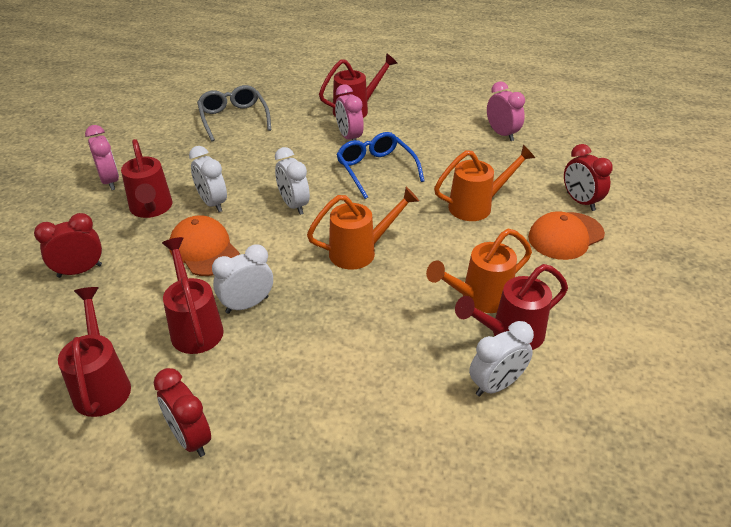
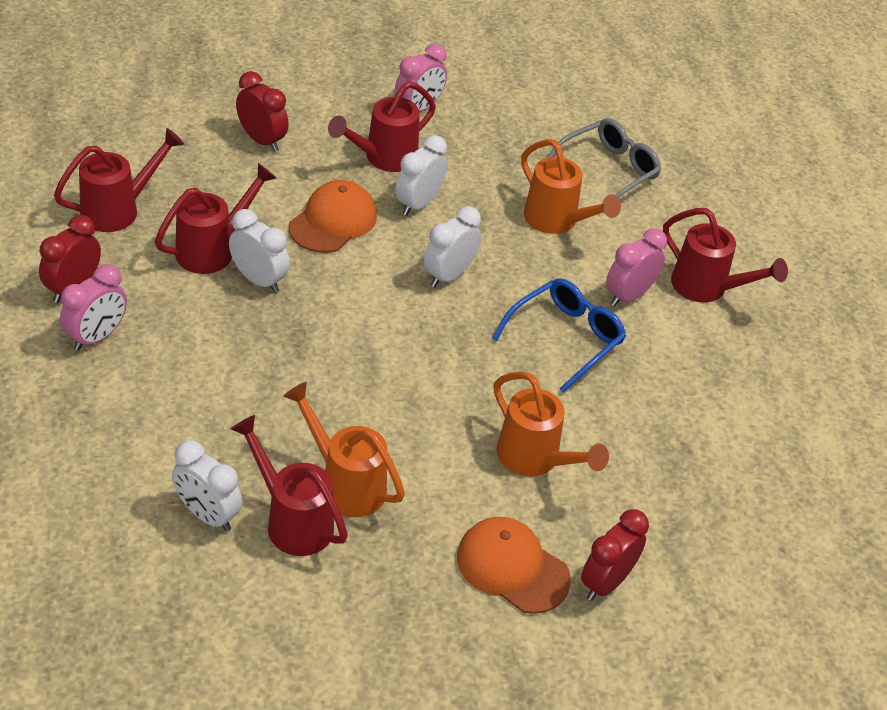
camera: 65 degrees right, 5 degrees up
orange watering can [307,187,419,269] -> orange watering can moved to [521,139,621,234]
pink clock [487,81,525,141] -> pink clock moved to [60,264,127,351]

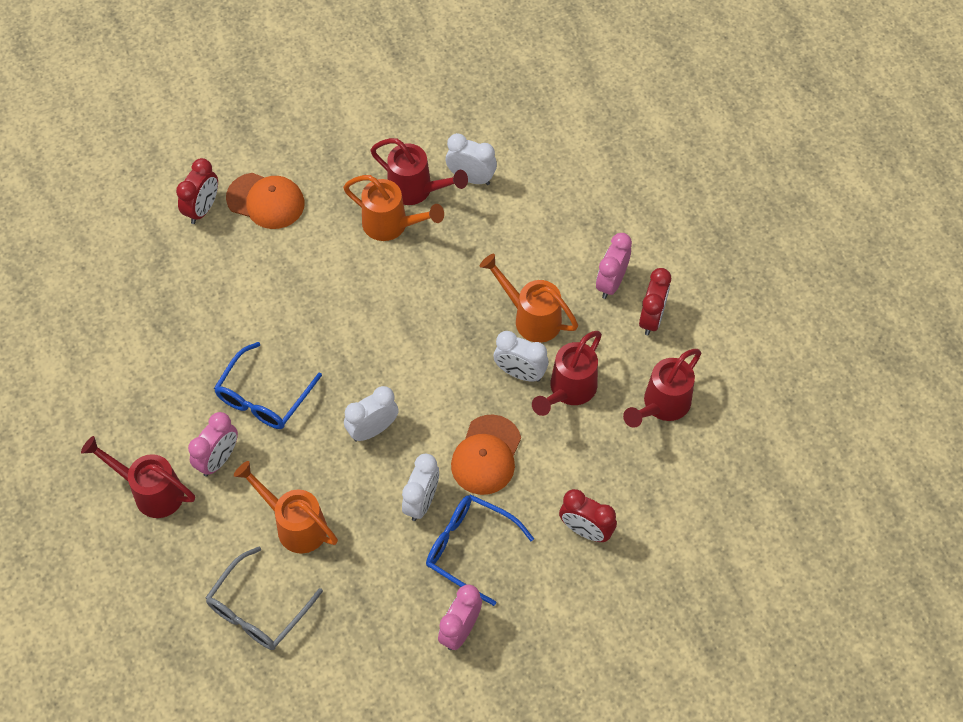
camera: 170 degrees right, 15 degrees up
red watering can [328,81,436,172] -> blue glasses [426,494,534,606]
white clock [424,206,481,287] -> white clock turned 150 degrees counterclockwise [344,386,399,441]
orange watering can [494,371,609,477] -> orange watering can moved to [480,254,578,343]

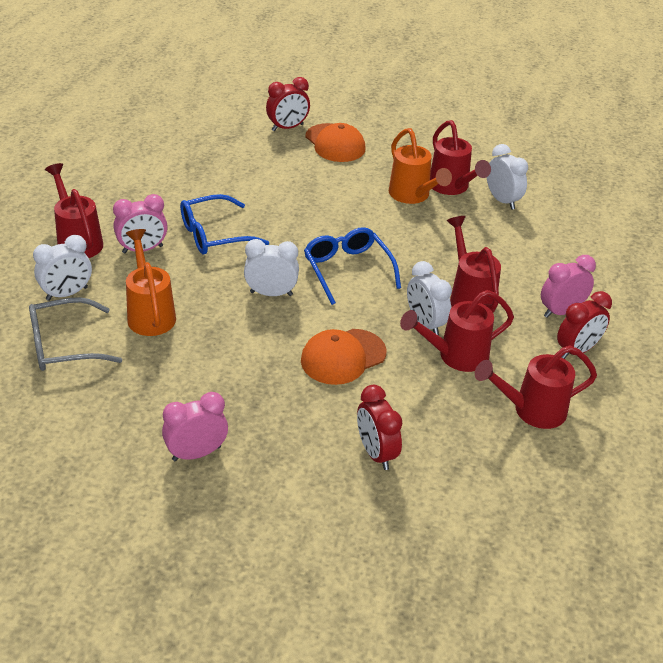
camera: 35 degrees right, 20 degrees down
white clock [402,454,439,521] -> white clock moved to [33,235,92,301]
blue glasses [426,494,534,606] -> blue glasses moved to [304,227,401,305]
orange watering can [480,254,578,343] -> red watering can [447,216,501,312]

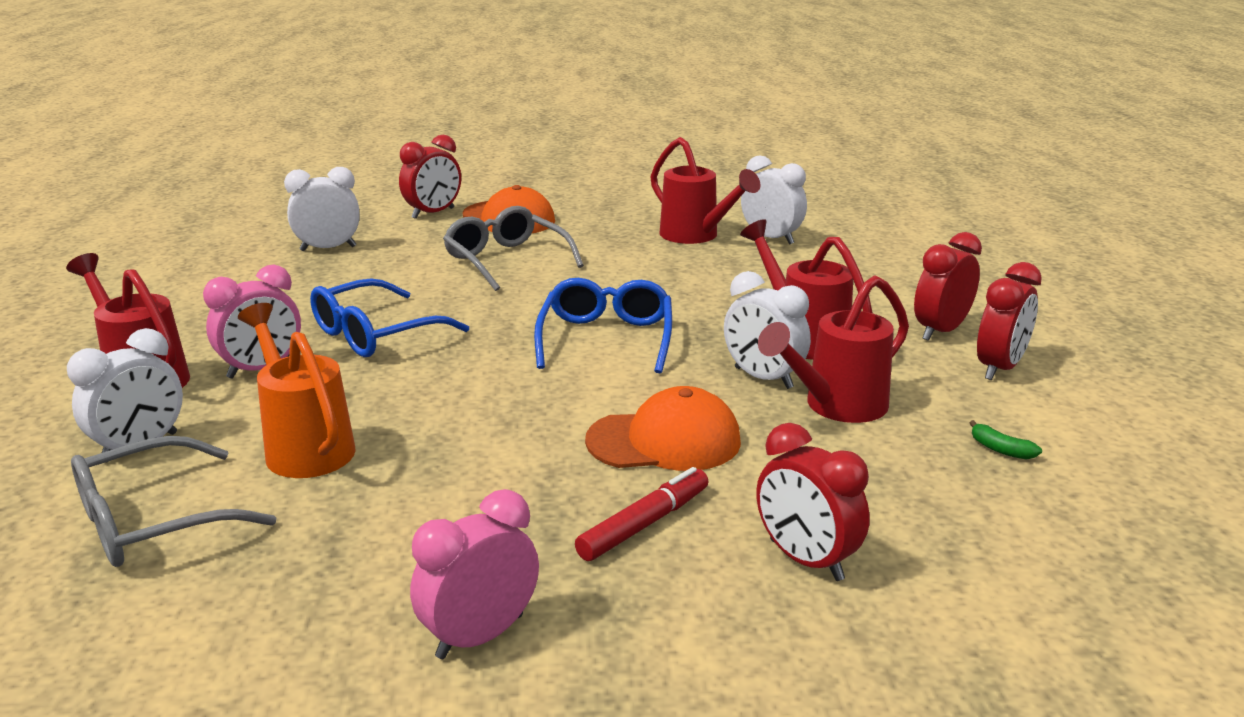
camera: 15 degrees left, 15 degrees down
white clock [244,239,299,296] -> white clock moved to [284,167,360,251]
orange cap [301,329,387,385] -> orange cap turned 135 degrees counterclockwise [585,386,741,471]
blue glasses [304,227,401,305] -> blue glasses turned 45 degrees clockwise [534,278,672,373]
orange watering can [389,128,452,204] -> none
red watering can [475,345,597,429] -> green banana [970,420,1042,460]
pink clock [541,255,596,318] -> red clock [914,232,982,341]
none -> grey glasses [443,206,584,291]
none -> red marker [575,467,708,561]

